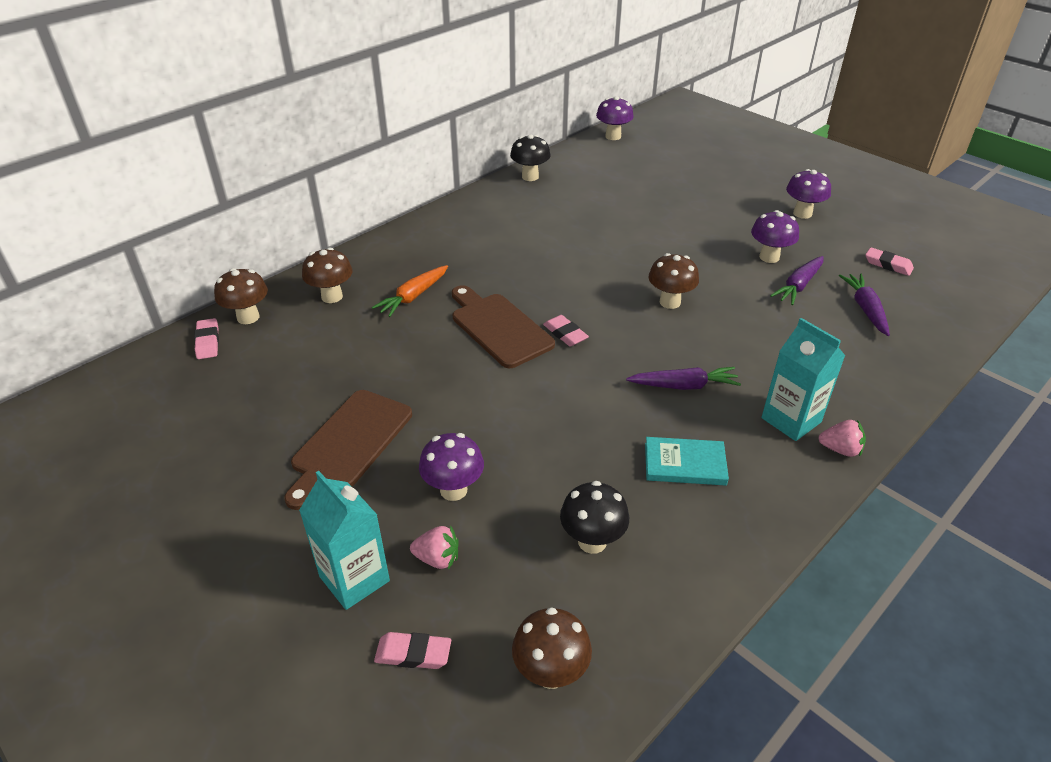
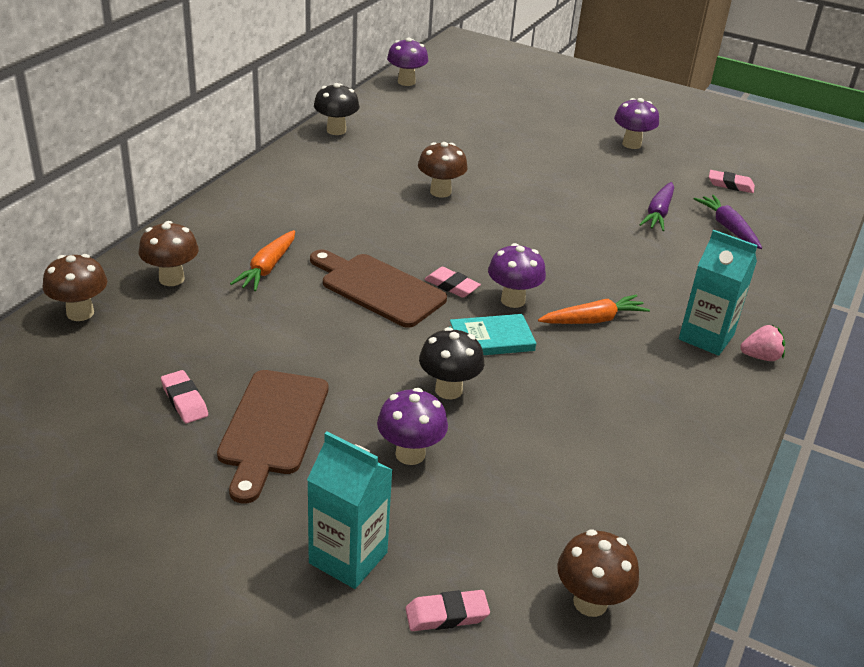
camera: 20 degrees left, 5 degrees down
pink eraser [194,318,219,359] -> pink eraser moved to [161,370,208,423]
pink strawberry [410,526,459,570] -> none
black mushroom [560,481,629,554] -> black mushroom moved to [419,327,484,399]
purple carrot [626,367,741,390] -> orange carrot [538,295,650,324]
turquoise book [645,437,729,486] -> turquoise book moved to [450,314,536,355]
brown mushroom [649,253,699,309] -> brown mushroom moved to [418,142,468,198]
purple mushroom [751,210,799,263] -> purple mushroom moved to [488,243,546,308]

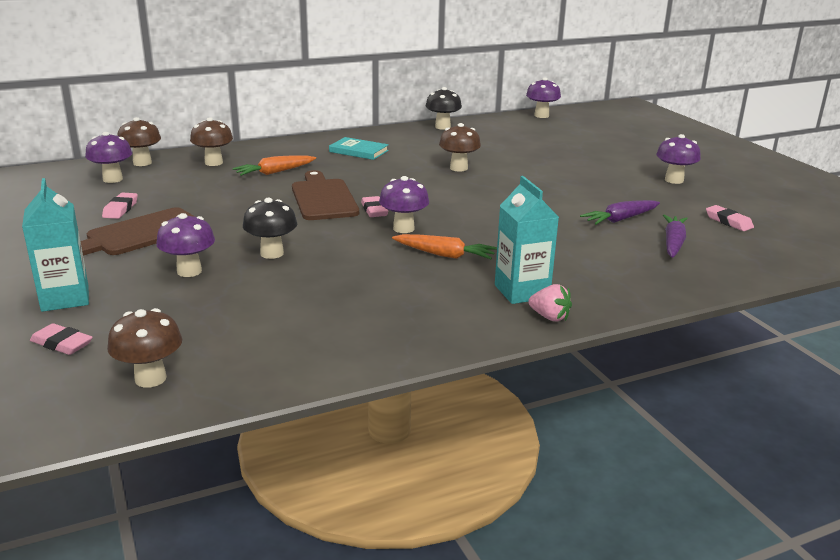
camera: 40 degrees right, 10 degrees down
turquoise book [450,314,536,355] -> turquoise book moved to [329,137,389,160]
none -> purple mushroom [85,132,132,183]

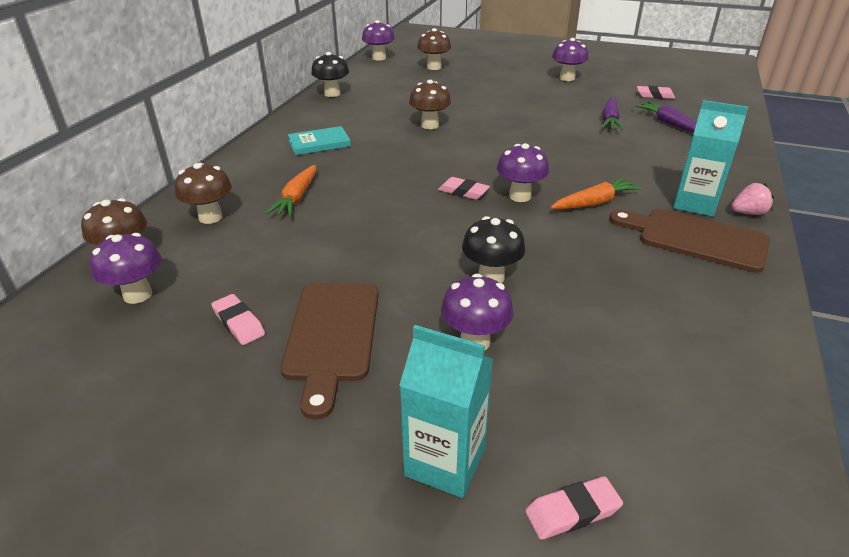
camera: 45 degrees left, 10 degrees up
brown mushroom [107,308,182,388] -> brown mushroom moved to [417,28,451,70]
brown cutting board [292,170,359,220] -> brown cutting board moved to [609,209,770,273]

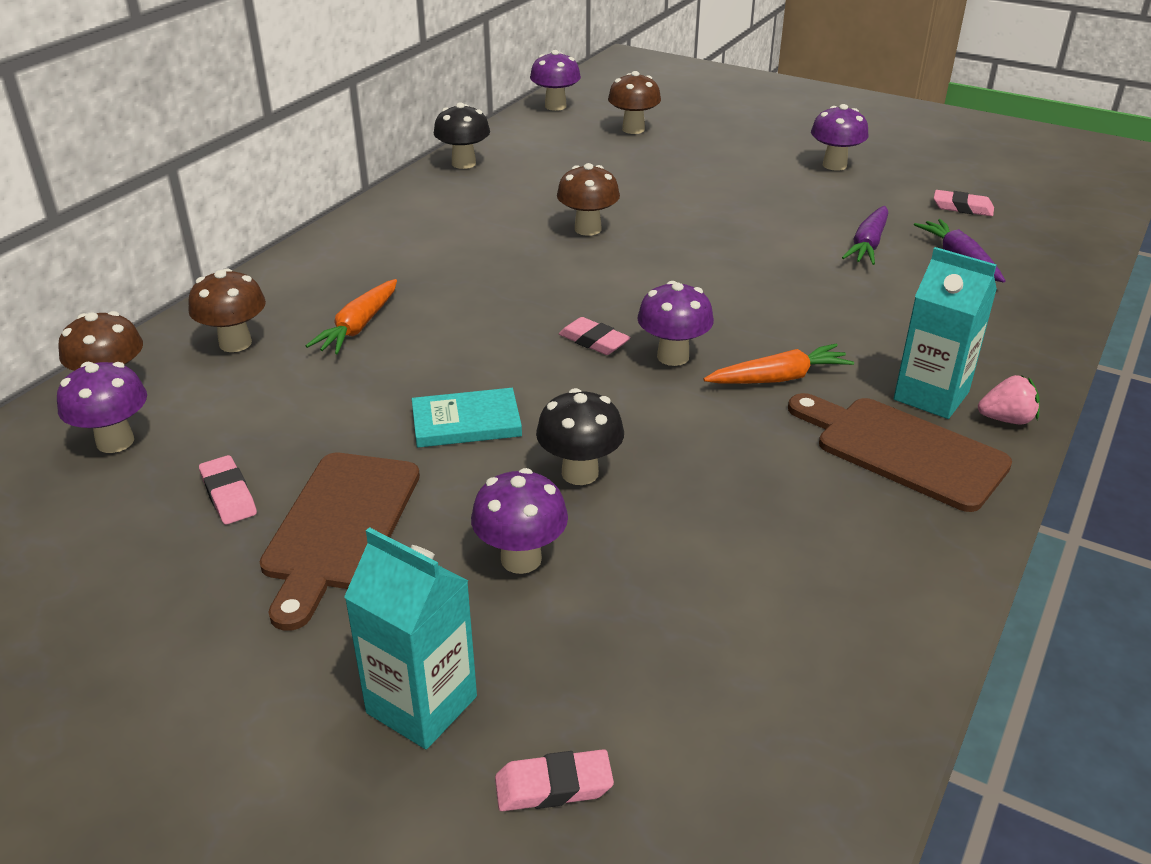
camera: 10 degrees right, 0 degrees up
turquoise book [288,126,351,155] -> turquoise book moved to [412,388,522,448]

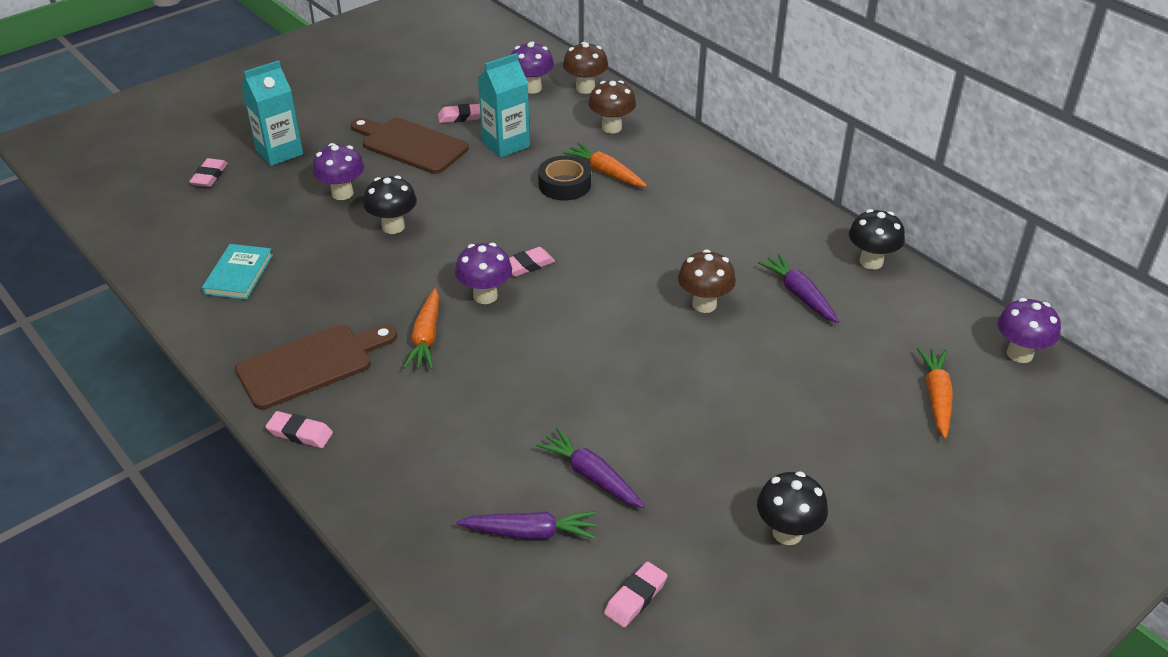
camera: 110 degrees right, 5 degrees up
turquoise book [412,388,522,448] -> turquoise book moved to [202,244,273,300]
brown mushroom [608,71,661,134] -> orange carrot [917,347,953,439]
purple mushroom [811,104,869,171] -> black mushroom [757,471,828,545]
turquoise carton [894,247,997,419] -> turquoise carton moved to [478,53,530,158]
pink strawberry [978,375,1040,424] -> pink eraser [265,411,333,448]
none -> black tape [538,156,591,201]
none -> purple carrot [758,253,839,323]

